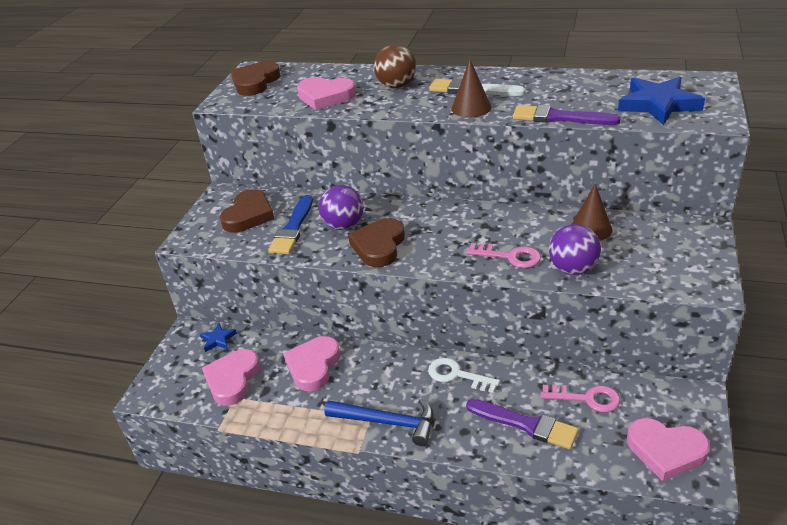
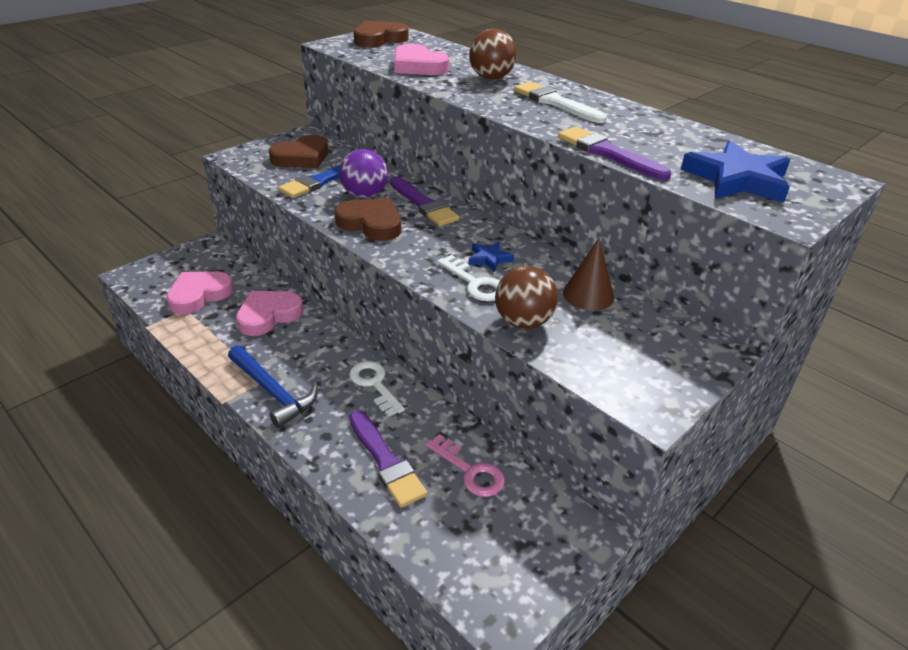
camera: 25 degrees right, 0 degrees up
blue star [200,323,237,352] -> blue star moved to [469,242,514,272]
brown heart [348,218,405,267] -> brown heart turned 75 degrees clockwise [335,198,401,241]
brown cone [451,59,491,117] -> none
pink key [466,243,541,268] -> white key [437,255,499,301]
purple ball [549,224,601,275] -> brown ball [495,266,558,329]
pink heart [627,418,710,481] -> none
none -> purple brush [390,176,459,226]

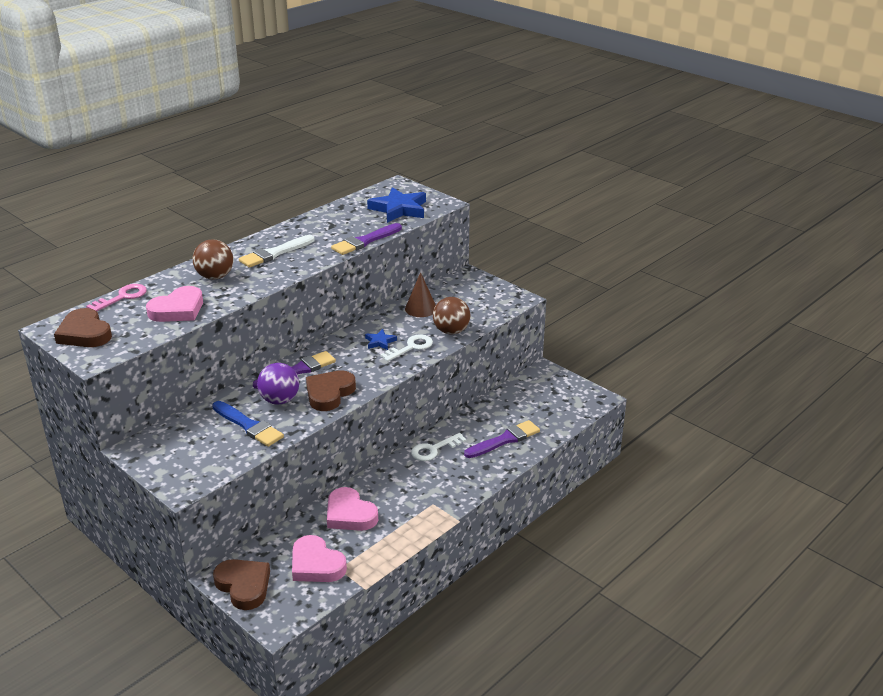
camera: 90 degrees left, 5 degrees down
blue hammer [228,345,317,428] -> none
brown heart [269,135,328,168] -> brown heart moved to [213,559,270,610]
pink key [426,434,505,497] -> pink key moved to [86,284,147,311]

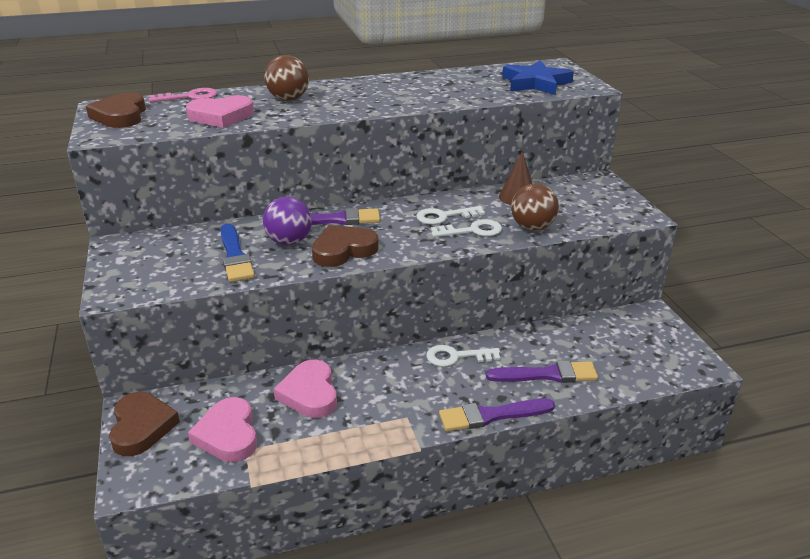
camera: 30 degrees right, 0 degrees up
white brush [239,235,315,268] -> none
purple brush [331,223,402,255] -> purple brush moved to [439,399,555,431]
blue star [365,329,397,350] -> white key [417,206,485,225]

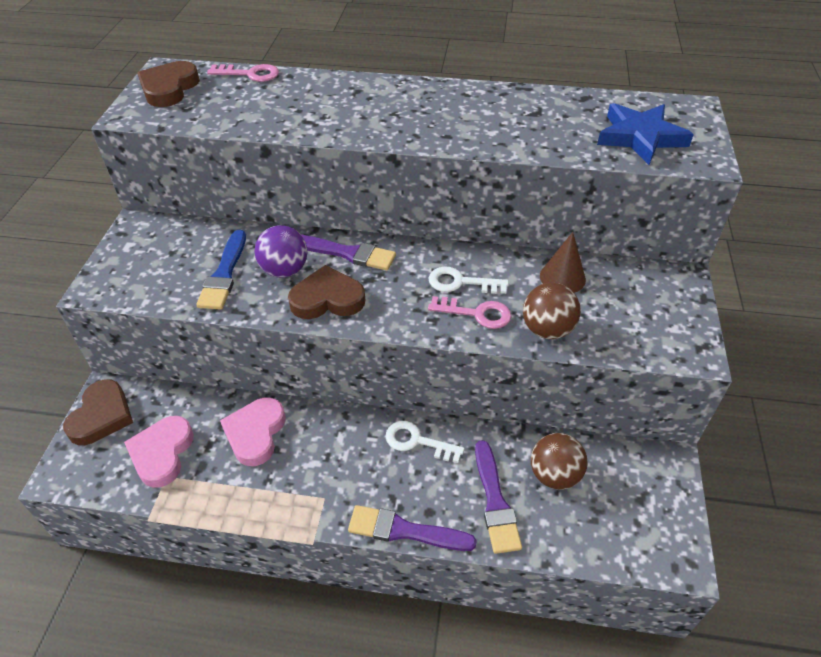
camera: 25 degrees right, 15 degrees up
pink heart [186,95,254,128] -> none
brown ball [264,55,309,101] -> brown ball moved to [531,433,588,490]
white key [431,219,502,237] -> pink key [428,296,511,329]
purple brush [486,361,598,383] -> purple brush turned 60 degrees clockwise [475,440,522,554]

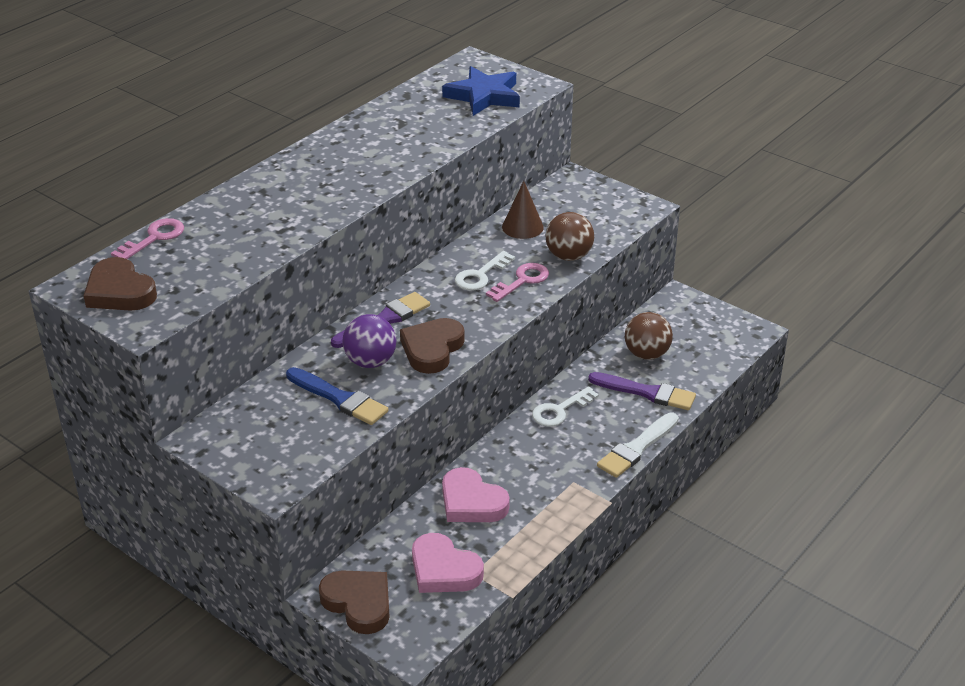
camera: 60 degrees left, 10 degrees down
purple brush [348,505,477,551] -> white brush [597,413,679,478]

